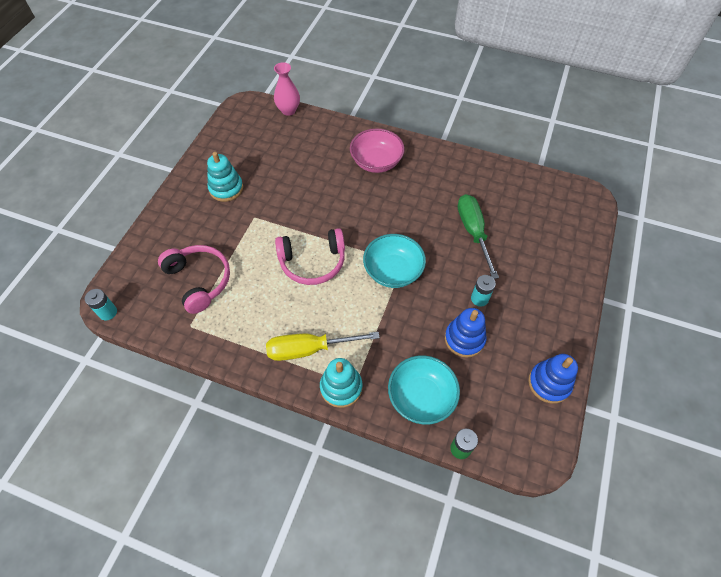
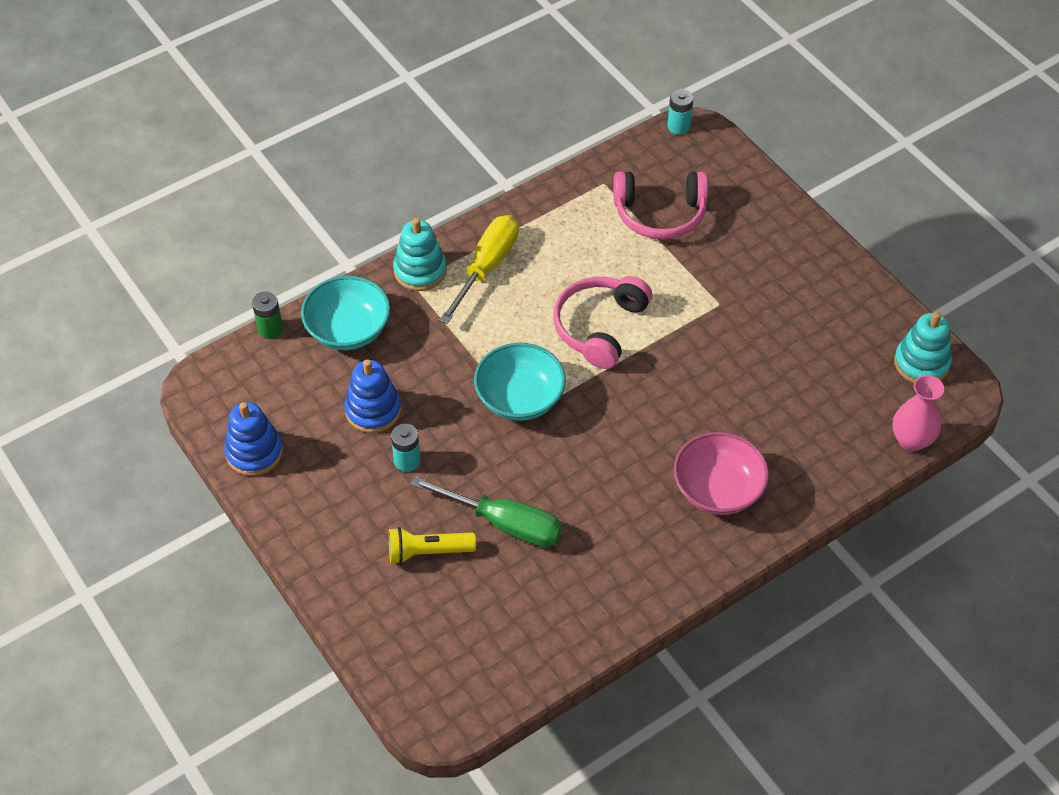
camera: 125 degrees right, 5 degrees down
turquoise stacking toy [207,152,243,202] -> turquoise stacking toy moved to [894,312,952,383]
none -> yellow flashlight [389,527,476,564]

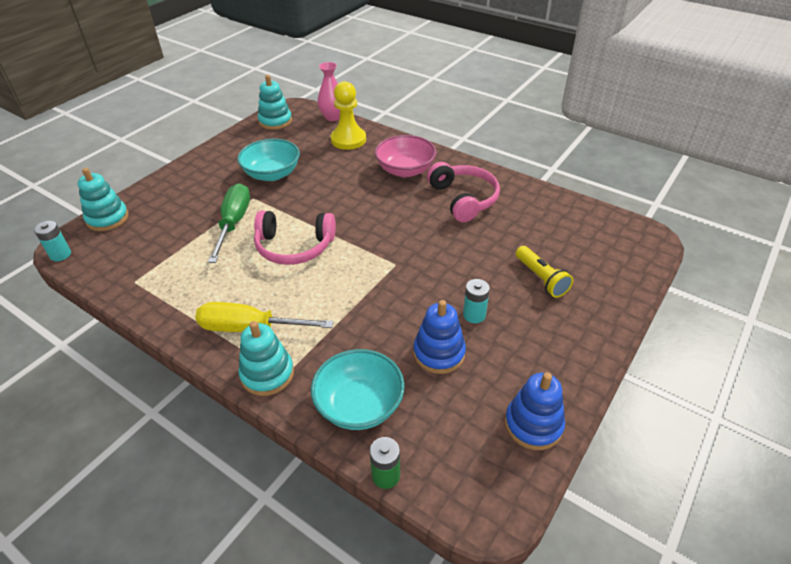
camera: 110 degrees left, 10 degrees down
green screwdriver [410,476,562,547] -> green screwdriver moved to [208,183,250,263]
turquoise bowl [474,343,566,421] -> turquoise bowl moved to [237,139,300,181]
pink headphones [613,171,708,240] -> pink headphones moved to [427,162,500,222]
none -> turquoise stacking toy [78,168,129,231]
none -> yellow pawn [331,81,366,150]

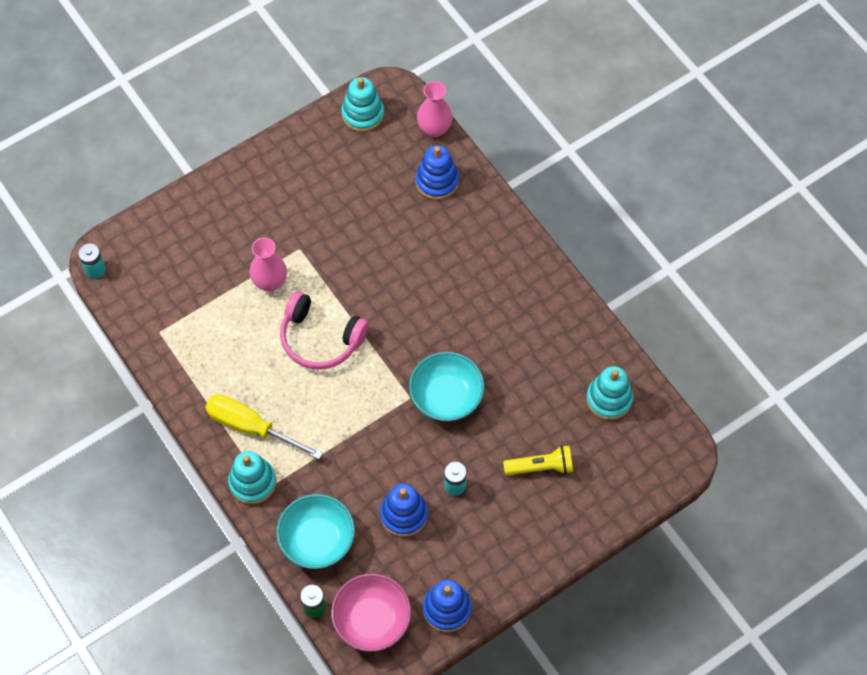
camera: 20 degrees right, 20 degrees up
turquoise stacking toy [78,168,129,231] -> turquoise stacking toy moved to [586,366,633,420]
green screwdriver [208,183,250,263] -> pink vase [250,238,287,291]
turquoise bowl [237,139,300,181] -> turquoise bowl moved to [409,352,485,421]
yellow pawn [331,81,366,150] -> blue stacking toy [416,145,459,200]
pink bowl [375,135,436,177] -> pink bowl moved to [331,573,411,652]
pink headphones [427,162,500,222] -> none
yellow flashlight [516,246,573,298] -> yellow flashlight turned 90 degrees counterclockwise [503,445,573,475]

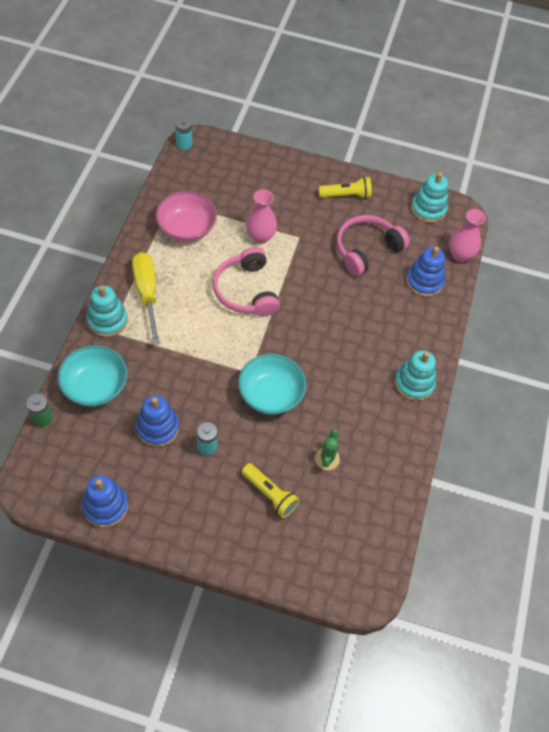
camera: 45 degrees right, 5 degrees down
pink bowl [331,573,411,652] -> pink bowl moved to [155,191,217,242]
turquoise stacking toy [586,366,633,420] -> turquoise stacking toy moved to [394,350,436,401]
none -> green cactus [315,429,340,470]
none -> yellow flashlight [319,177,372,199]
none -> pink headphones [337,215,410,276]

